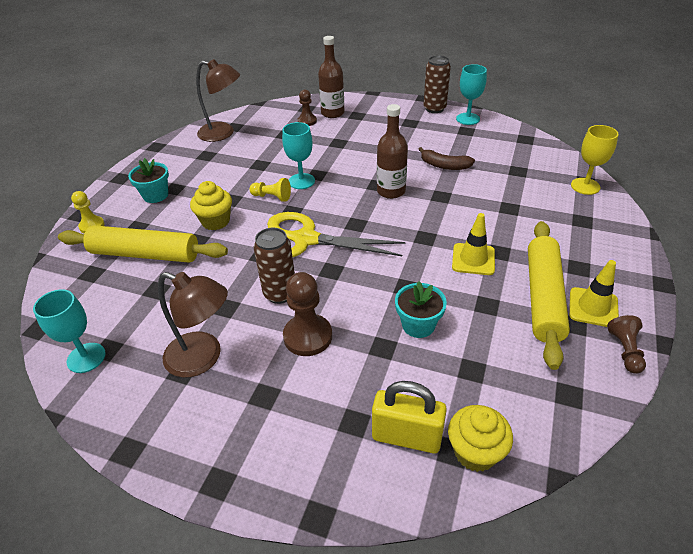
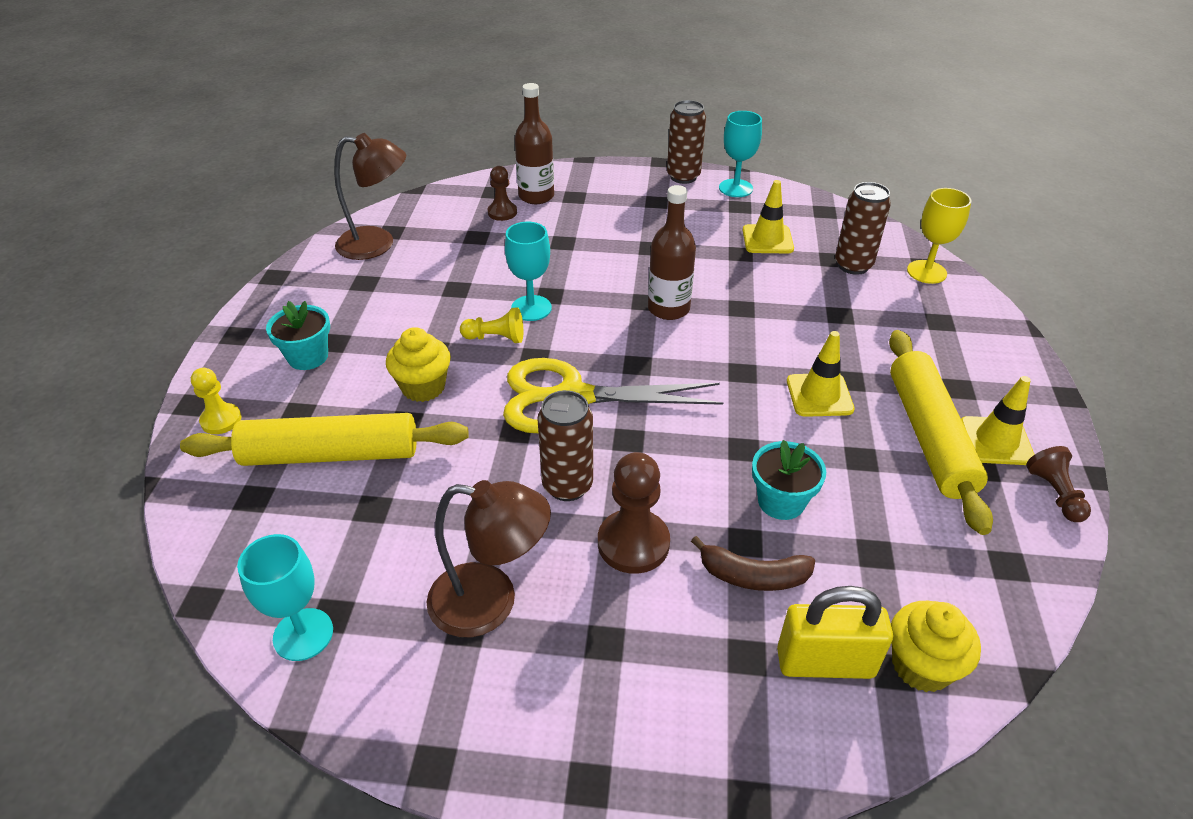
camera: 15 degrees left, 0 degrees up
brown banana [418,147,475,170] -> brown banana moved to [691,536,815,591]
none -> yellow traffic cone [743,180,794,253]
none -> brown can [835,182,891,275]

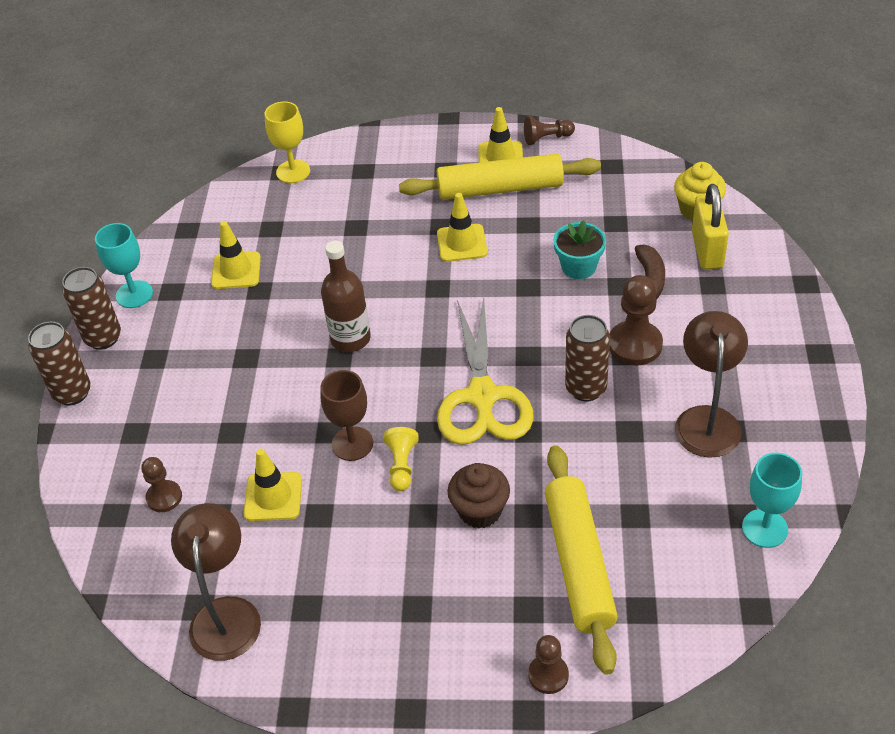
camera: 90 degrees left, 5 degrees up
yellow pawn [191,368,242,434] -> brown pawn [528,635,569,694]
turquoise flower pot [266,301,330,370] -> none
yellow cupcake [386,327,451,402] -> brown cupcake [448,463,510,529]
turquoise goblet [505,222,552,321] -> brown goblet [320,370,373,461]
brown bottle [515,83,554,204] -> none
brown can [835,182,891,275] -> brown can moved to [28,322,91,406]
none -> yellow traffic cone [244,449,302,521]

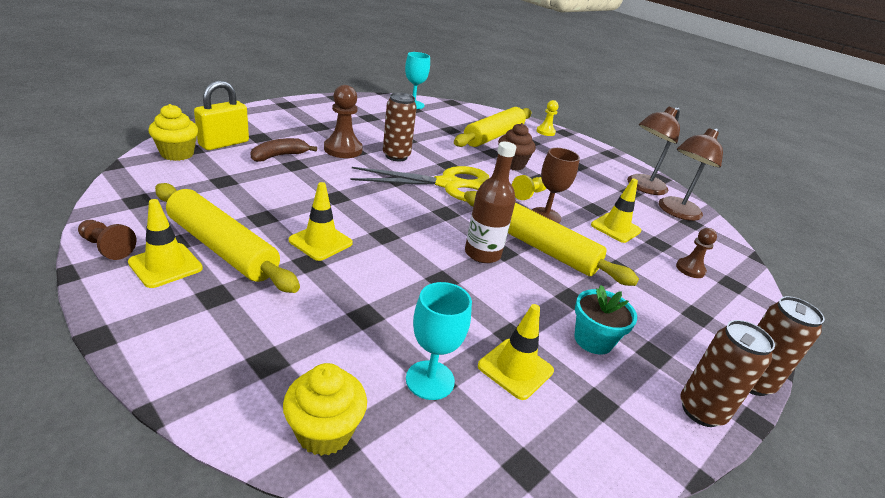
camera: 145 degrees left, 15 degrees down
turquoise goblet [95,223,153,308] -> turquoise goblet moved to [406,282,472,400]
yellow goblet [264,101,310,183] -> yellow cupcake [283,363,367,456]
yellow scissors [437,297,534,445] -> yellow scissors turned 45 degrees clockwise [350,166,489,202]
brown pawn [528,635,569,694] -> yellow pawn [536,100,559,136]
turquoise flower pot [553,220,606,279] -> turquoise flower pot moved to [574,285,637,354]
brown lamp [675,311,748,458] -> brown lamp moved to [627,106,680,195]
none -> yellow rolling pin [464,191,639,286]

